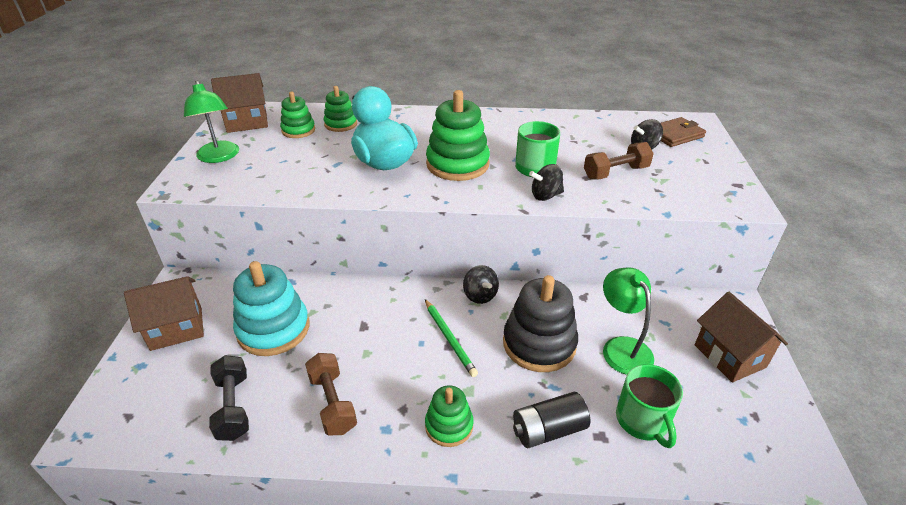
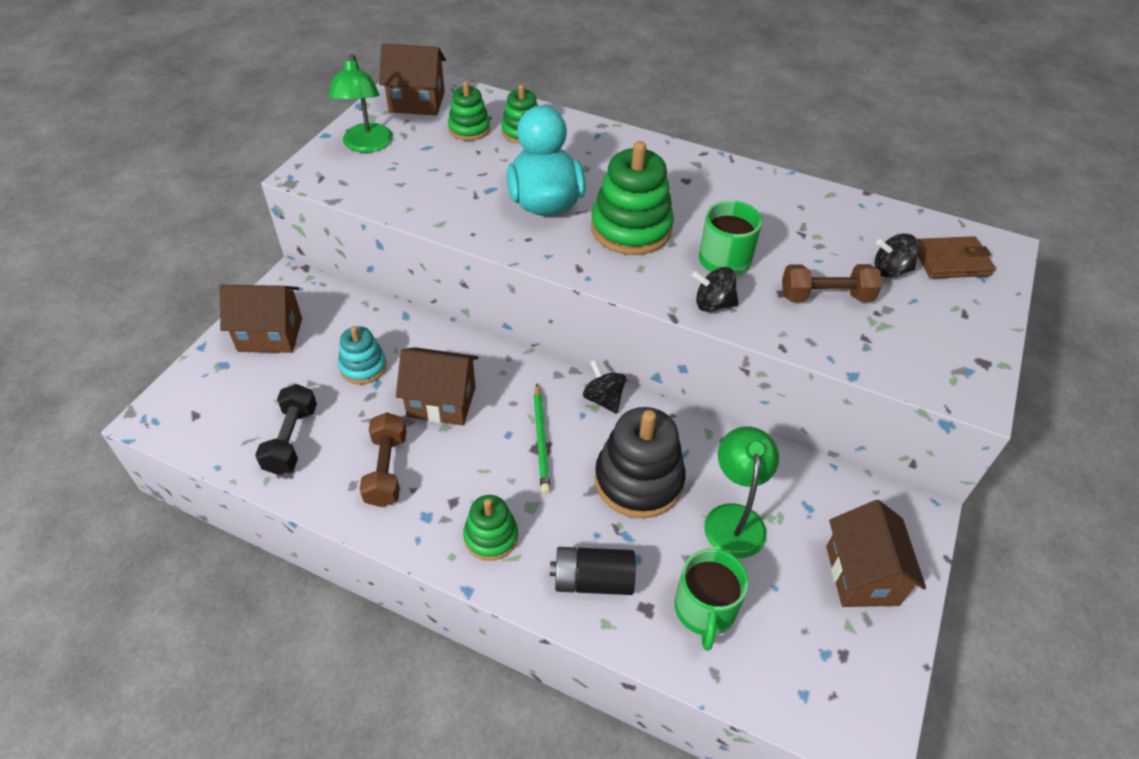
camera: 20 degrees right, 10 degrees up
turquoise stacking toy [233,261,309,356] -> turquoise stacking toy [338,326,387,384], size x0.58
black spinning top [463,265,499,304] -> black spinning top turned 150 degrees clockwise [583,360,626,414]
none -> brown house [396,347,479,425]

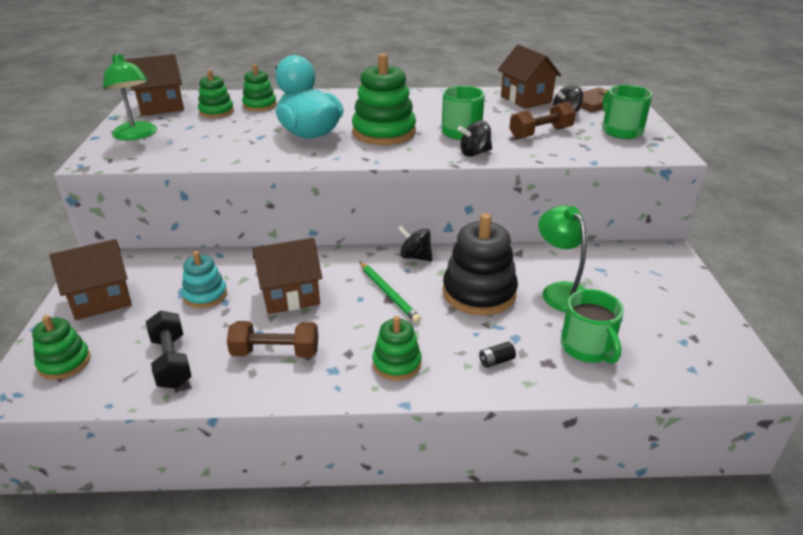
camera: 25 degrees left, 15 degrees down
brown dumbbell [360,412,406,507] -> brown dumbbell turned 60 degrees counterclockwise [227,321,318,358]
black battery [550,547,636,595] -> black battery [479,342,516,368], size x0.48
brown house [826,500,926,607] -> brown house moved to [498,45,561,109]
none -> green stacking toy [32,315,90,380]
none -> green mug [602,85,653,139]

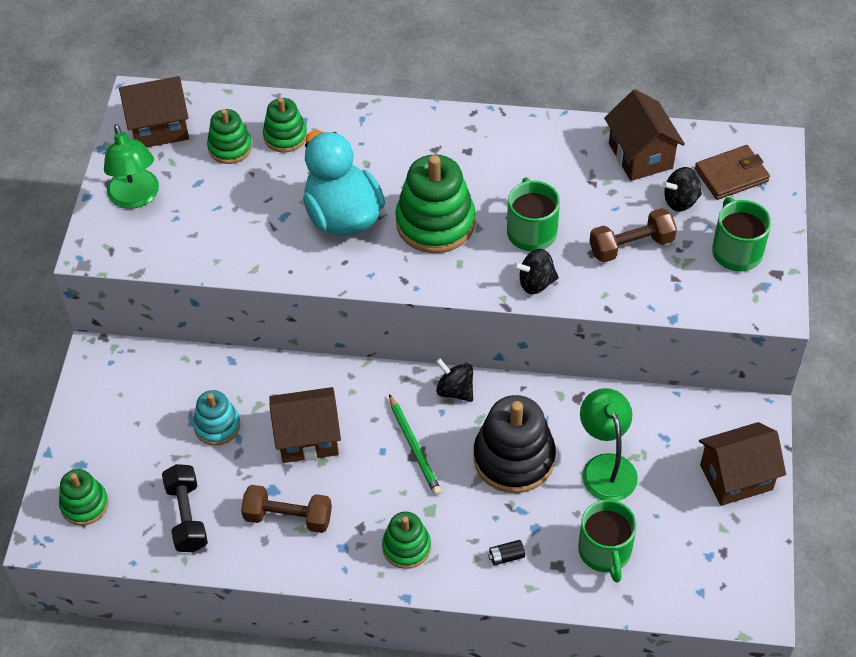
camera: 10 degrees right, 20 degrees up
brown house [49,239,132,320] -> brown house moved to [699,422,786,506]

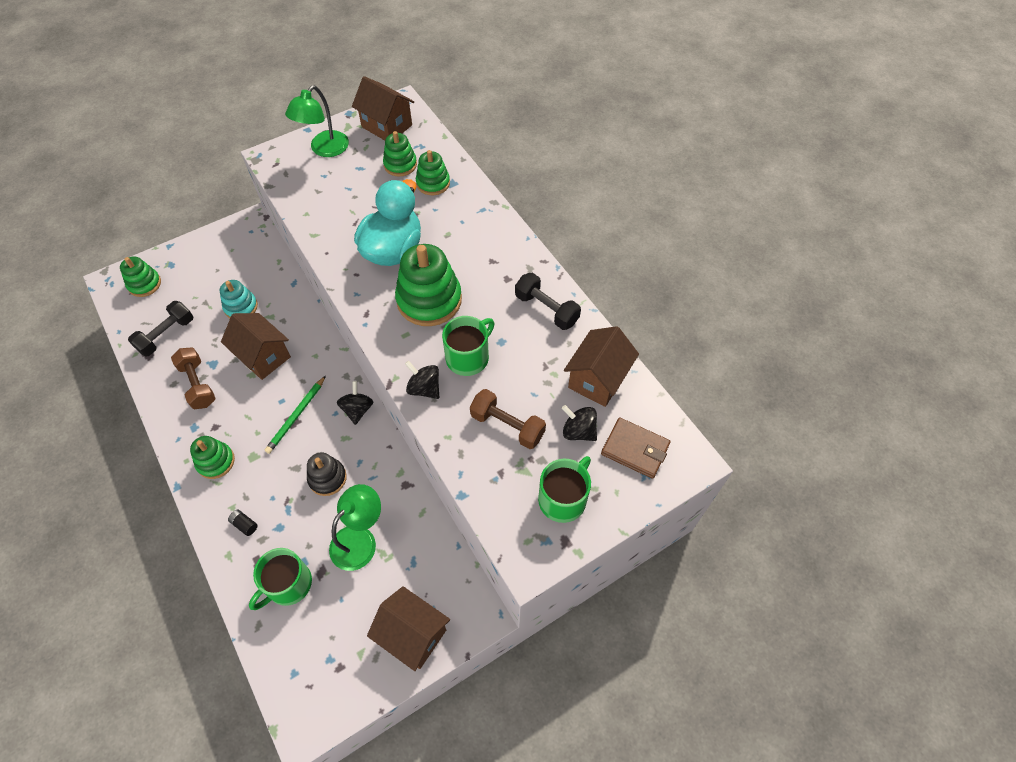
camera: 50 degrees right, 5 degrees up
black stacking toy [473,395,556,493] -> black stacking toy [307,453,347,496], size x0.58
none -> black dumbbell [515,273,581,330]

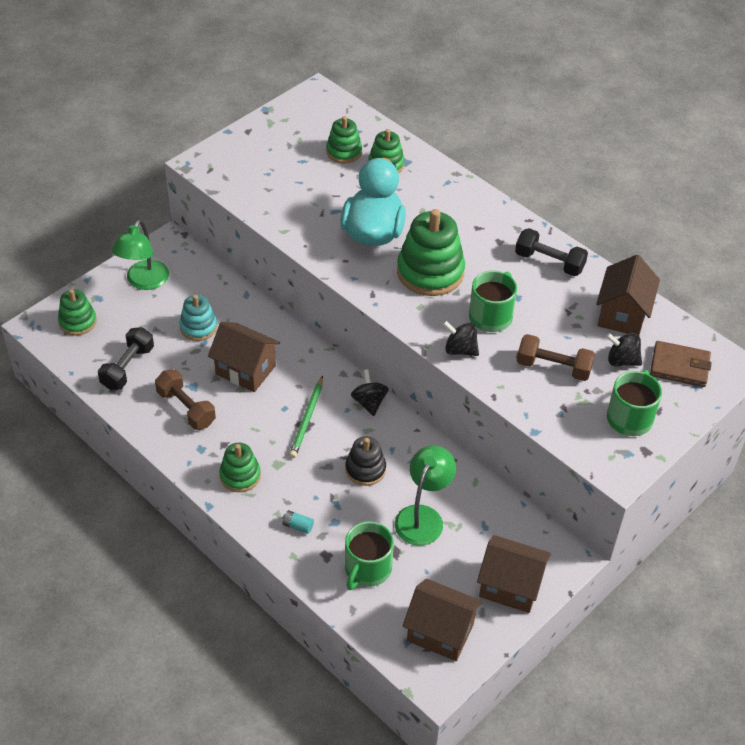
camera: 15 degrees left, 10 degrees down
black battery [228,509,258,536] -> turquoise battery [282,510,314,534]
green lamp [285,86,349,157] -> green lamp moved to [112,219,169,290]
brown house [352,76,414,140] -> brown house moved to [403,579,483,661]

